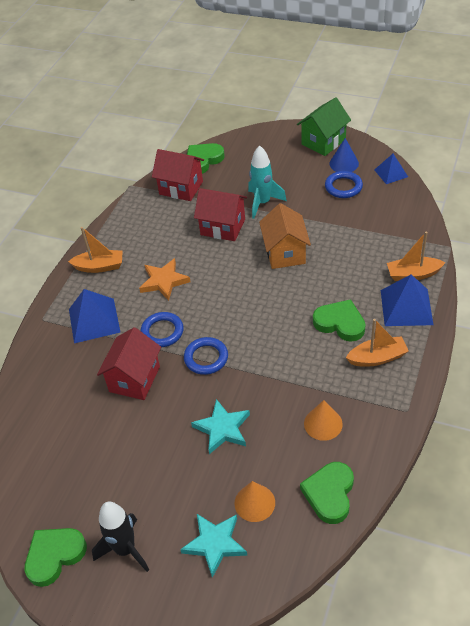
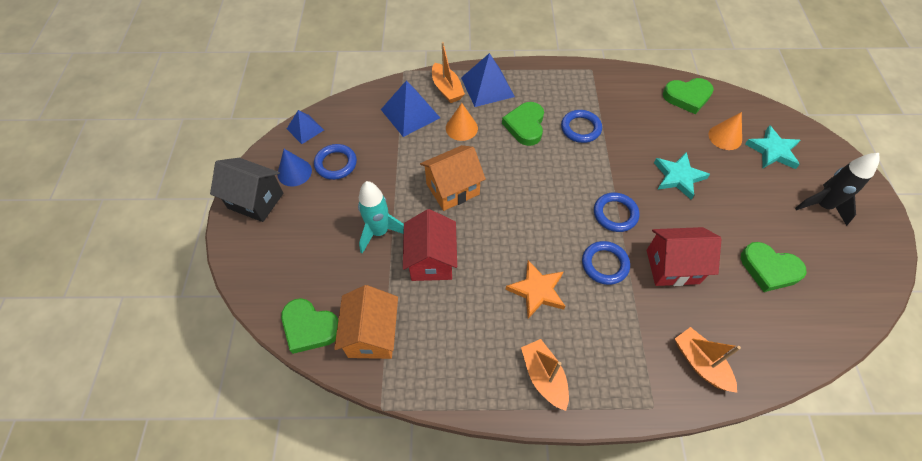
camera: 115 degrees left, 10 degrees up
green heart [25,528,87,587] -> green heart moved to [741,242,806,292]
blue pyramid [69,289,120,343] -> blue pyramid moved to [381,80,440,137]
red house [152,149,204,201] -> orange house [334,285,398,359]
green house [297,97,351,156] -> black house [210,158,283,222]
orange cone [304,400,343,441] -> orange cone moved to [446,103,478,141]
orange boat [346,319,409,367] -> orange boat moved to [675,327,741,393]
none -> blue ring [561,110,602,143]

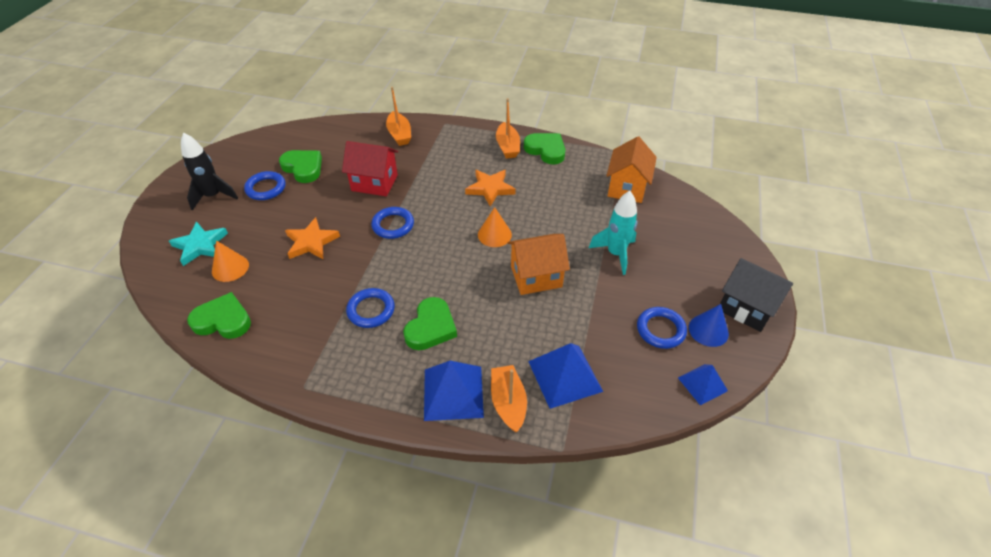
camera: 165 degrees left, 10 degrees down
green heart [281,298,339,354] -> green heart moved to [524,133,565,164]
red house [403,209,457,281] -> none
orange cone [446,103,478,141] -> orange cone moved to [478,207,512,247]
blue ring [582,241,630,285] -> blue ring moved to [244,171,286,200]
turquoise star [654,152,710,200] -> orange star [285,217,340,259]

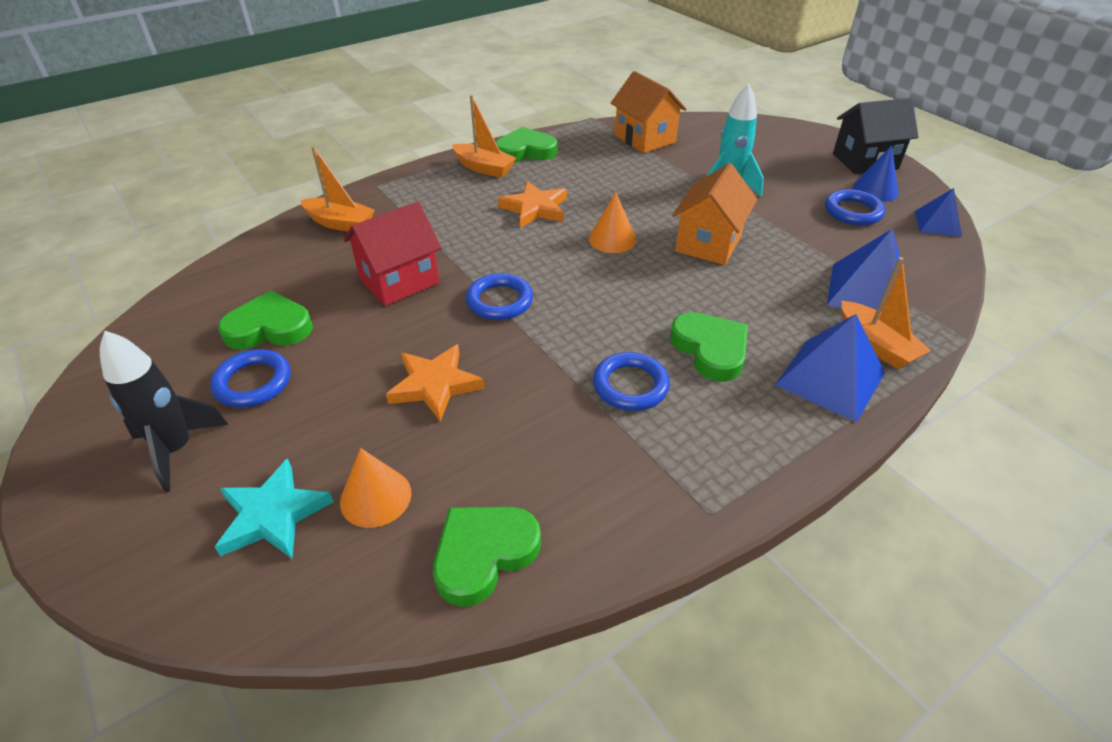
camera: 50 degrees left, 5 degrees down
orange boat [491,365,527,432] -> orange boat turned 150 degrees counterclockwise [841,257,931,369]

